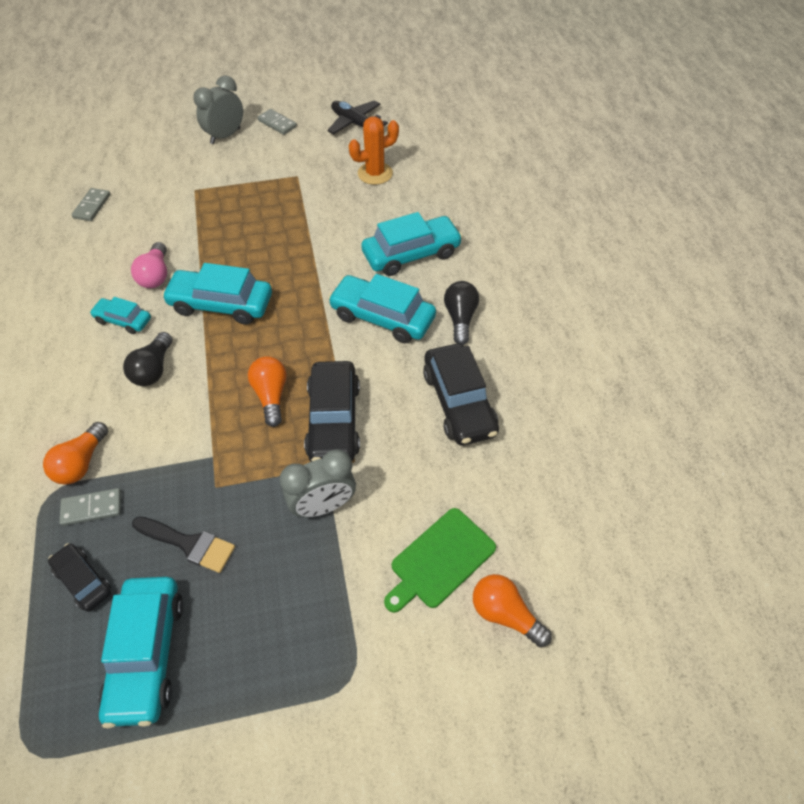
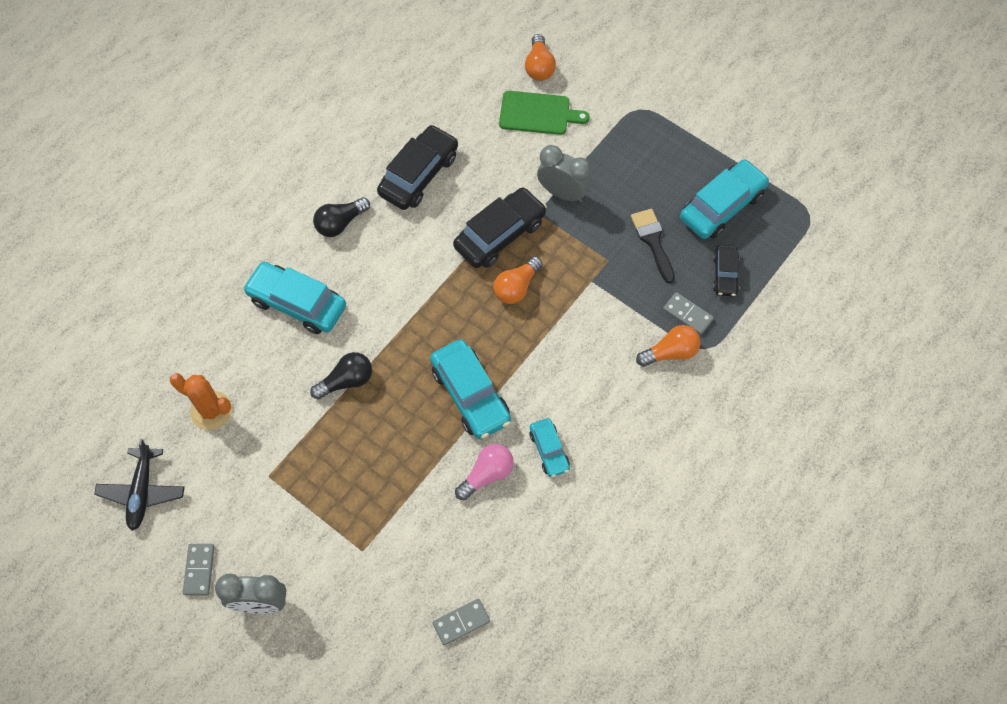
camera: 130 degrees left, 10 degrees up
black light bulb [123,332,172,386] -> black light bulb moved to [310,352,372,400]
turquoise car [328,274,436,344] -> none

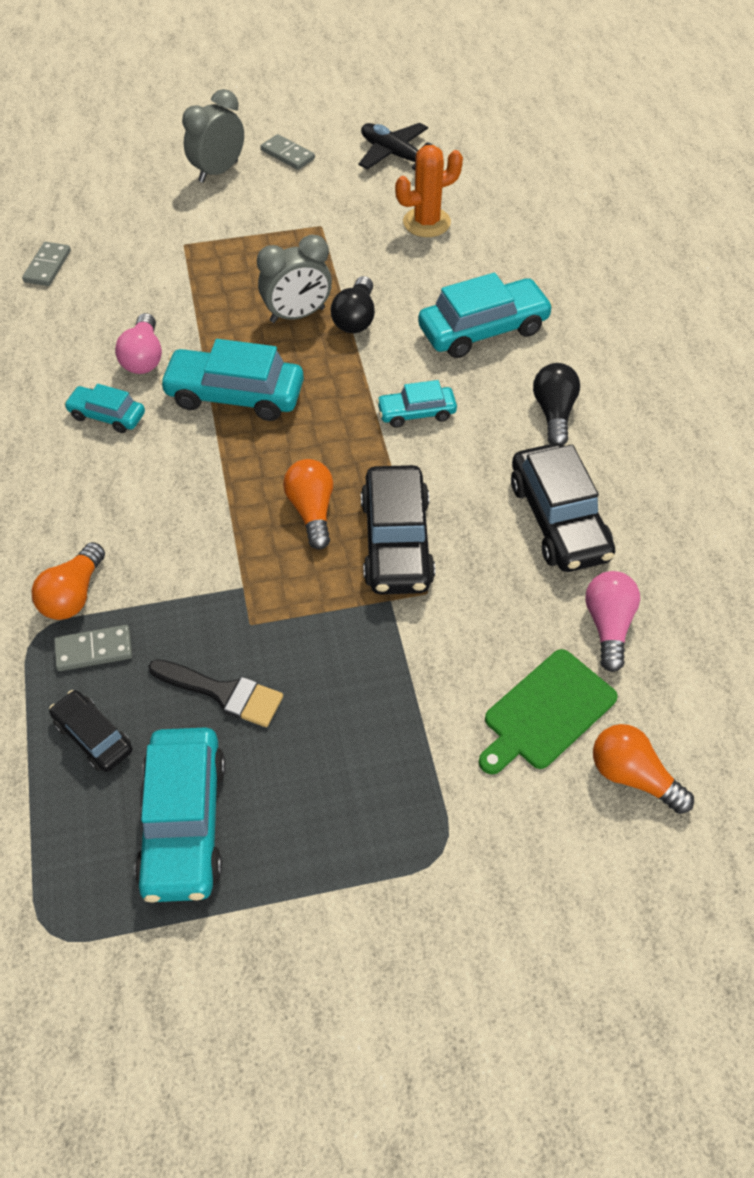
camera: 130 degrees right, 10 degrees down
grey clock [537,145,592,203] -> grey clock moved to [257,235,332,323]
none -> turquoise car [376,380,457,428]
none -> pink light bulb [585,571,640,672]

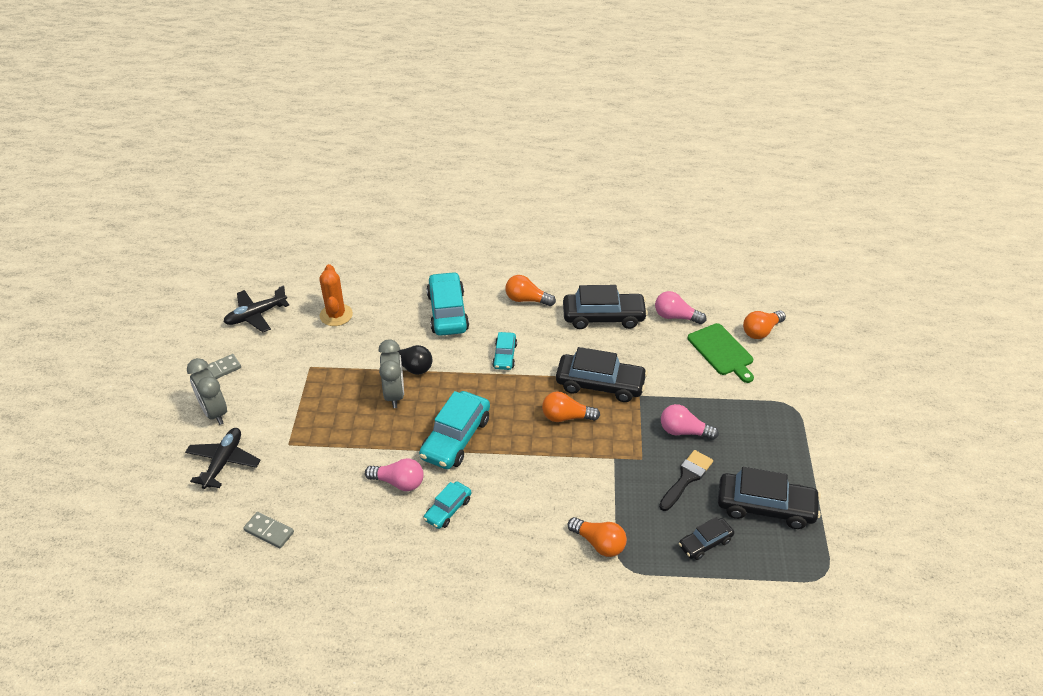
camera: 75 degrees left, 10 degrees down
grey domino [54,625,132,671] -> none
turquoise car [135,727,226,903] -> black car [718,467,821,529]
black light bulb [533,363,580,445] -> orange light bulb [505,275,556,306]
none -> black plane [185,428,260,489]
none -> pink light bulb [661,404,719,440]

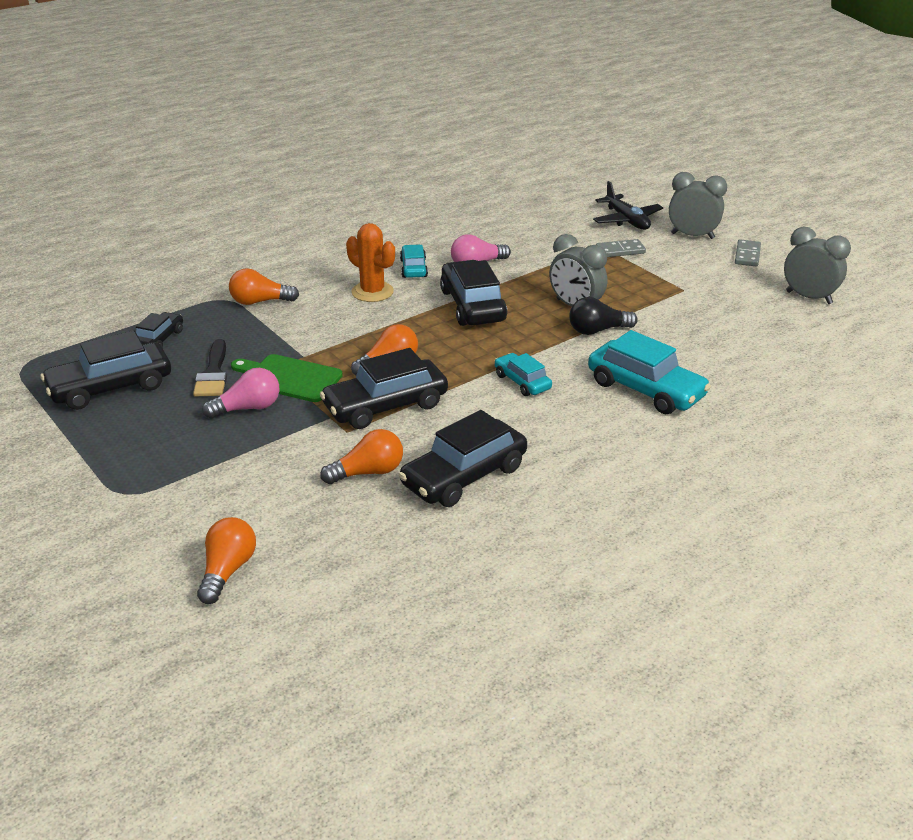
camera: 140 degrees right, 10 degrees down
black plane [223,285,289,332] -> grey clock [784,227,851,304]
grey domino [243,512,294,548] -> grey domino moved to [596,239,646,257]
orange cactus [319,264,353,326] -> orange cactus moved to [346,223,395,302]
turquoise car [419,391,490,469] -> black car [440,260,507,326]
orange light bulb [505,275,556,306] -> orange light bulb moved to [320,429,403,484]
pink light bulb [655,291,706,324] -> none
green cutting board [688,323,754,383] -> green cutting board moved to [231,354,343,402]

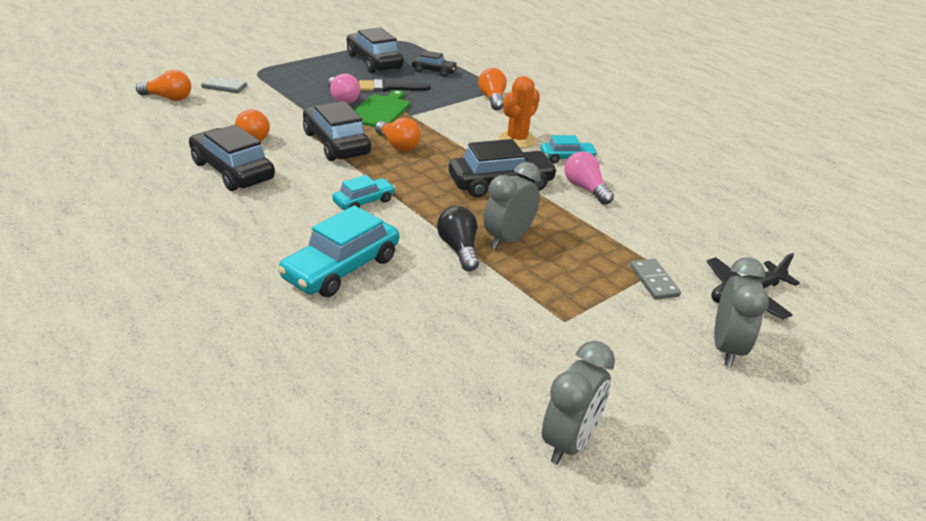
camera: 85 degrees right, 0 degrees up
grey domino [735,239,761,267] -> grey domino moved to [201,77,247,93]

